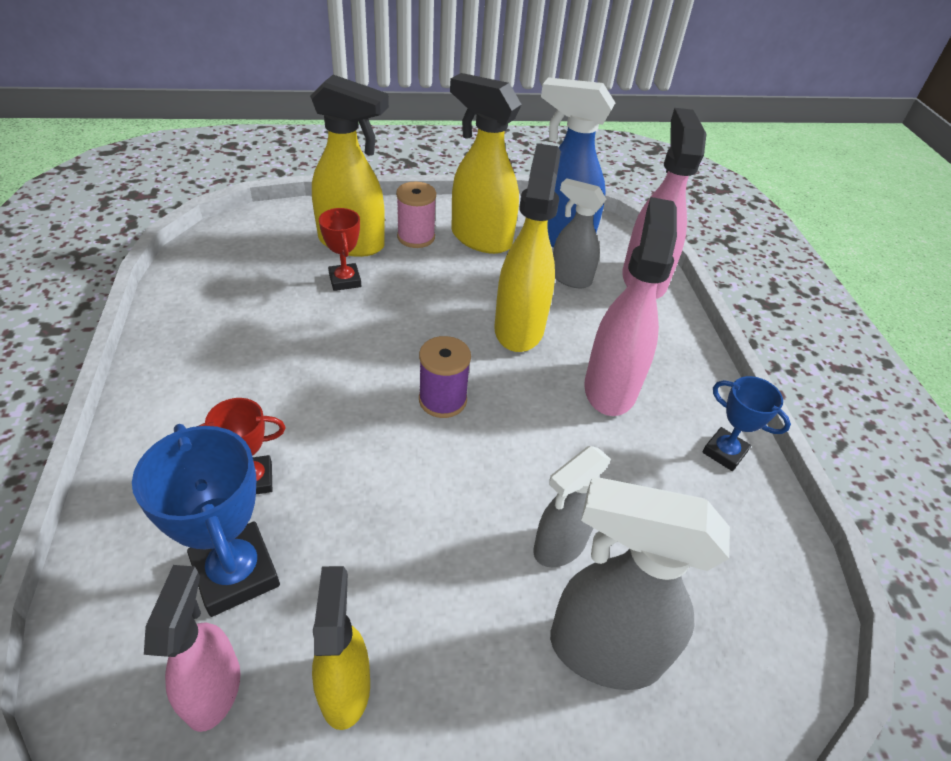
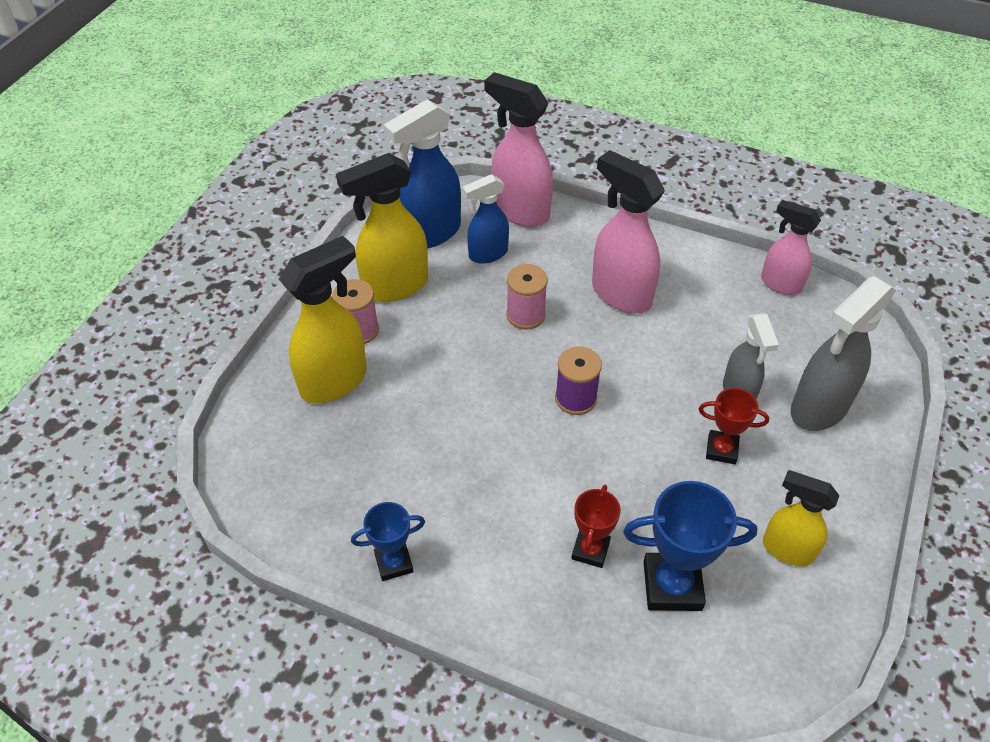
camera: 55 degrees left, 5 degrees up
pink spray bottle [144,565,240,732] -> pink spray bottle moved to [761,200,821,295]
red trophy [319,208,361,291] -> red trophy moved to [699,388,769,464]
yellow spray bottle [494,143,561,352] -> pink spool [506,264,548,329]
grey spray bottle [553,178,606,288] -> blue spray bottle [462,174,509,264]
blue trophy [702,376,791,471] -> blue trophy moved to [351,502,425,581]

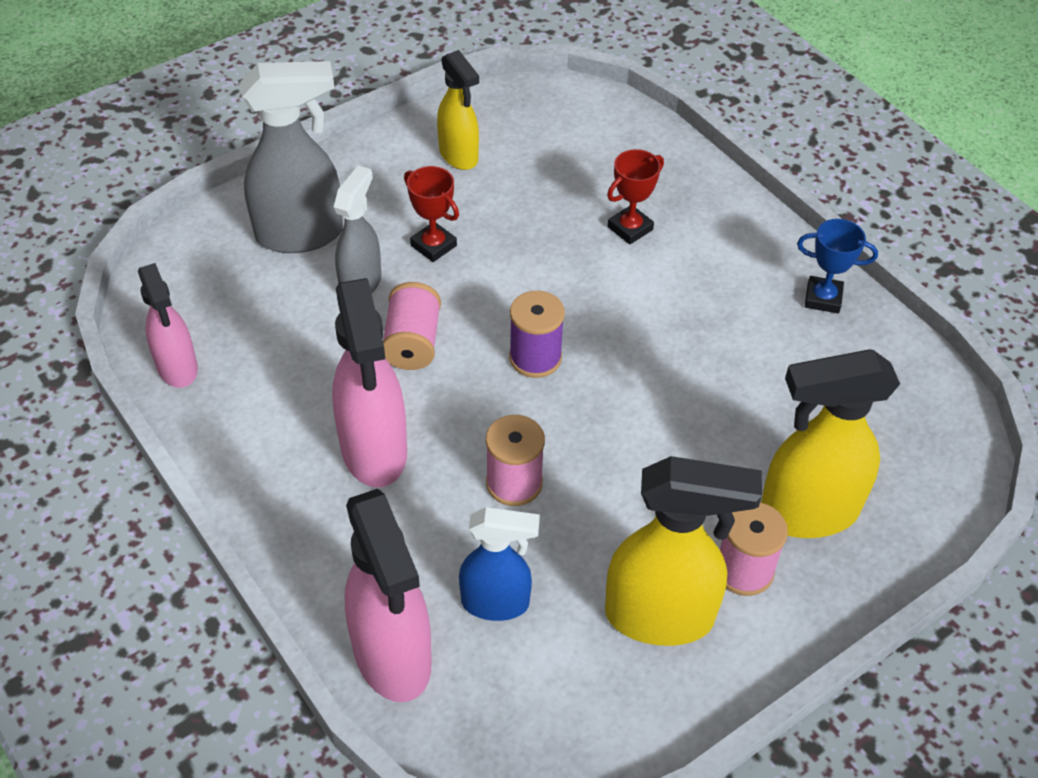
camera: 150 degrees left, 0 degrees up
blue spray bottle [384,99,461,248] -> none
blue trophy [623,481,758,611] -> none
none -> pink spool [383,282,441,370]

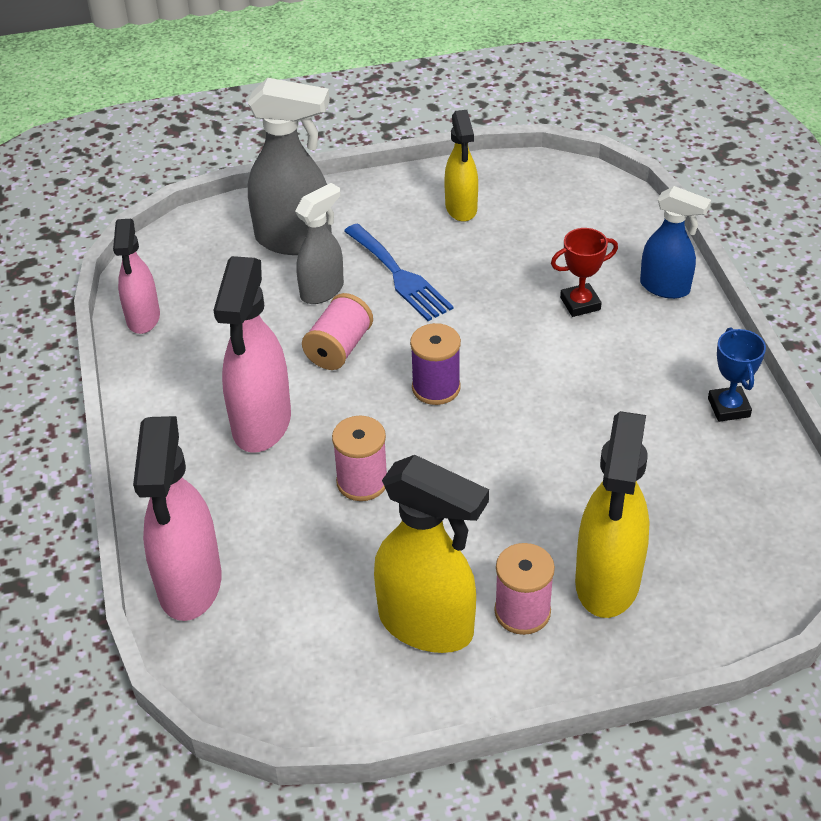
camera: 25 degrees right, 5 degrees down
red trophy [404,166,459,262] -> blue fork [344,223,454,321]
blue spray bottle [459,507,540,621] -> blue spray bottle moved to [640,186,711,299]
yellow spray bottle [761,350,900,538] -> yellow spray bottle turned 90 degrees counterclockwise [575,411,650,618]
blue trophy [797,219,878,314] -> blue trophy turned 45 degrees clockwise [708,327,766,422]

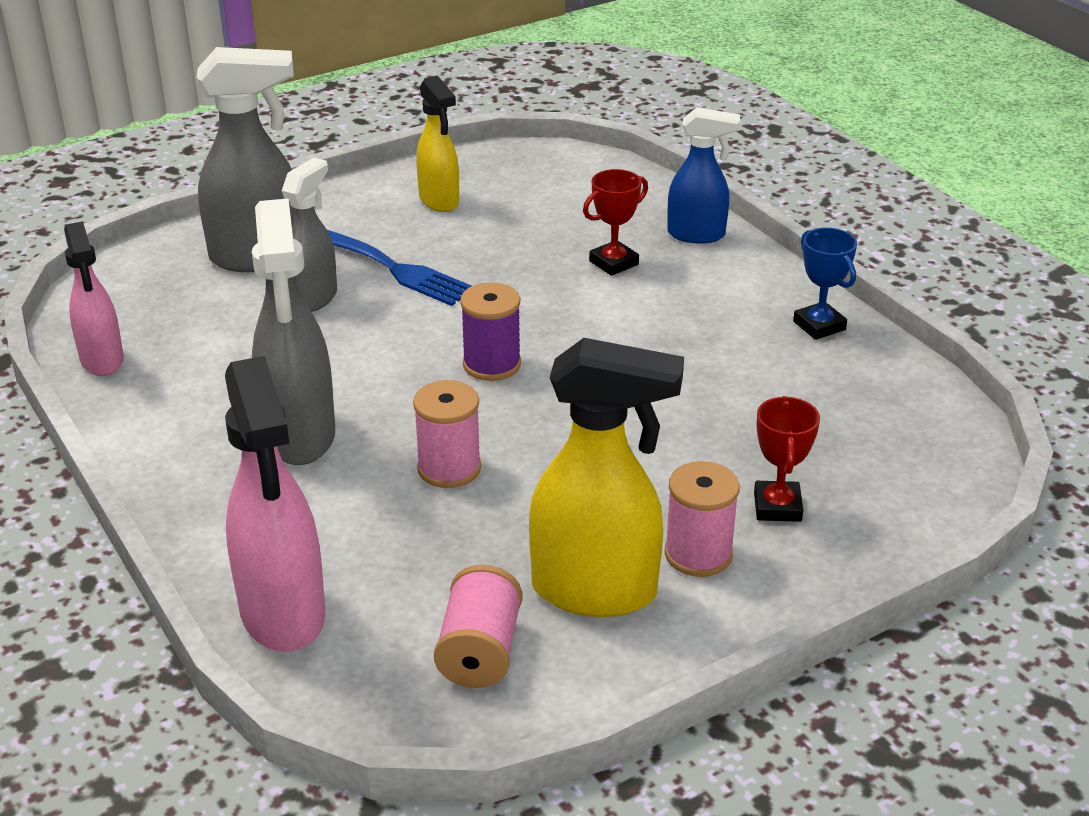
camera: 20 degrees left, 10 degrees down
pink spray bottle [213,256,291,453] -> grey spray bottle [252,198,335,465]
pink spool [302,293,373,370] -> pink spool moved to [434,564,522,688]
yellow spray bottle [575,411,650,618] -> red trophy [754,396,820,522]

